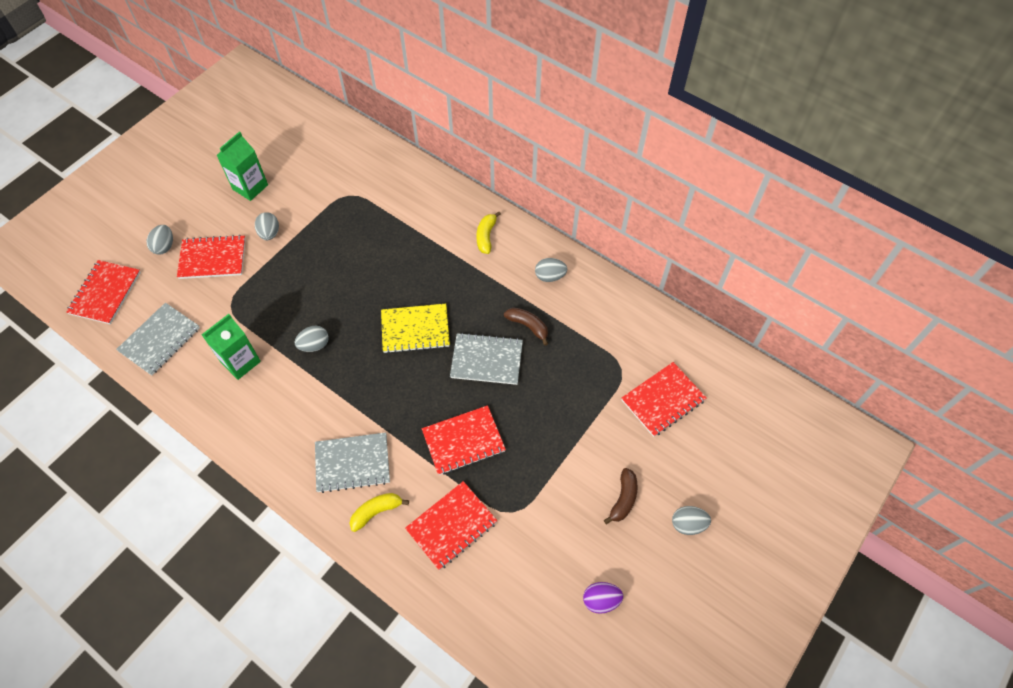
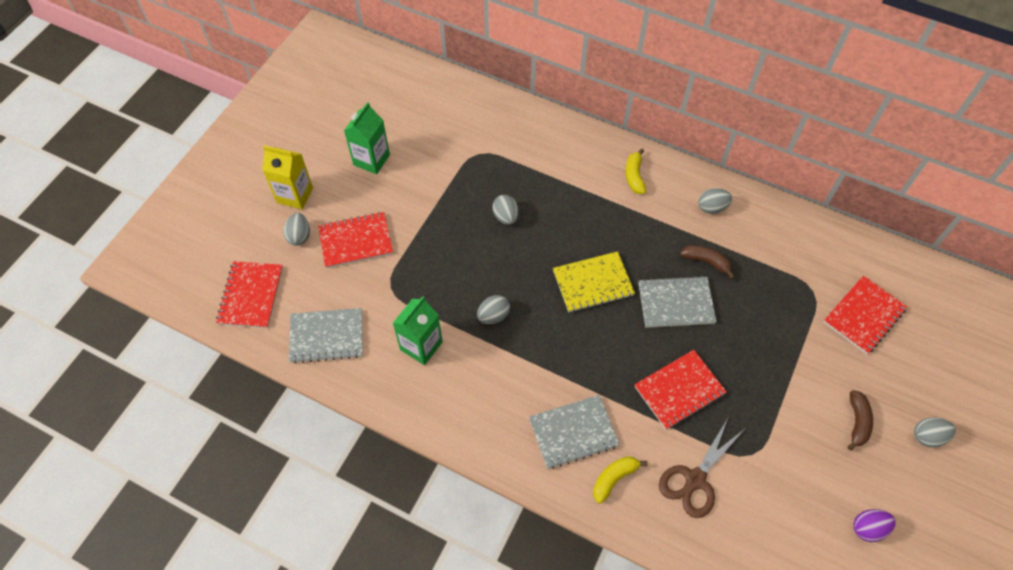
camera: 10 degrees left, 0 degrees up
grey notebook [116,303,200,376] -> grey notebook turned 60 degrees clockwise [289,308,363,363]
grey egg [255,212,279,240] -> grey egg moved to [492,195,519,225]
red notebook [405,481,498,570] -> brown scissors [659,418,744,518]
none -> yellow carton [262,146,313,209]

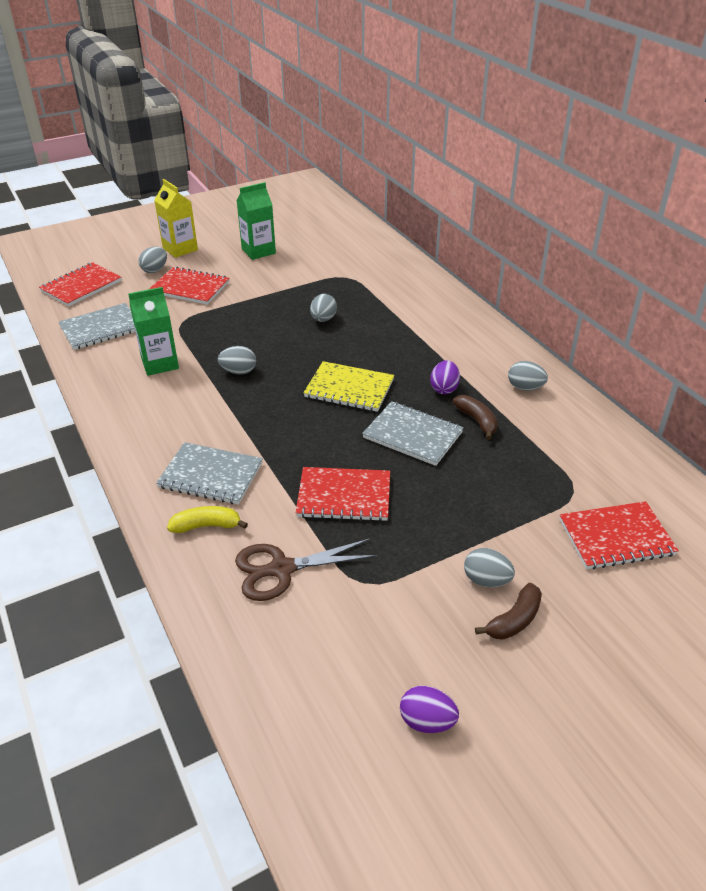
camera: 35 degrees right, 20 degrees down
grey notebook [289,308,363,363] -> grey notebook turned 60 degrees counterclockwise [58,303,135,350]
yellow banana [625,148,646,194] -> none
grey egg [914,418,956,447] -> grey egg moved to [464,548,515,587]
none -> purple egg [430,360,460,394]

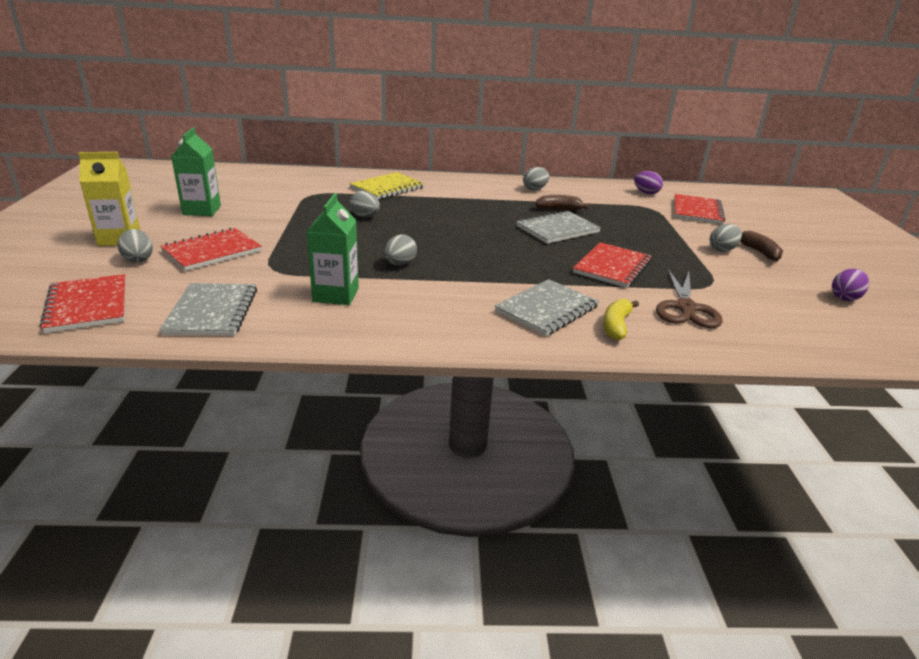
camera: 65 degrees left, 10 degrees down
yellow notebook [303,361,394,412] -> yellow notebook moved to [350,172,425,199]
purple egg [430,360,460,394] -> purple egg moved to [634,171,663,194]

